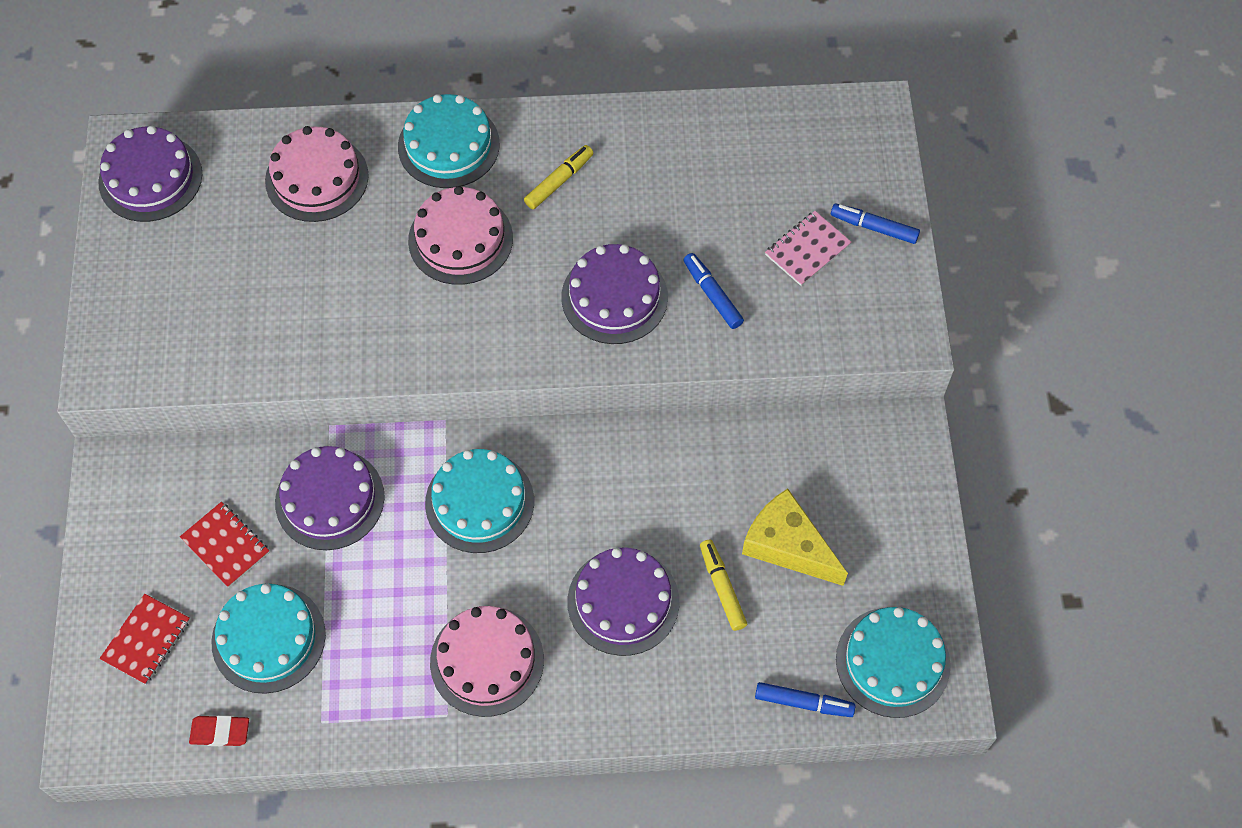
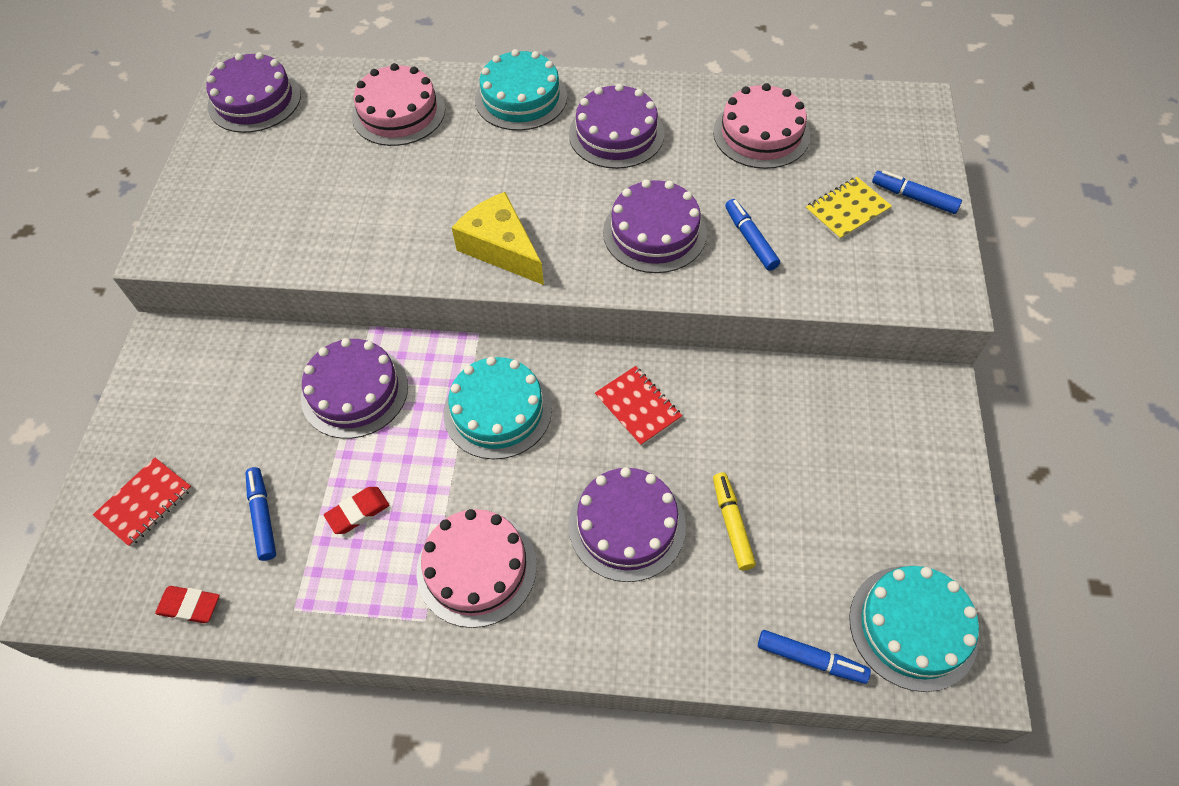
camera: 10 degrees right, 5 degrees down
red notebook [180,502,270,588] -> red notebook moved to [595,366,682,446]
turquoise cake [212,584,326,694] -> blue marker [246,467,276,561]
pink cake [408,186,513,285] -> pink cake moved to [713,83,810,169]
yellow marker [524,145,593,209] -> purple cake [569,83,665,169]
yellow cheese [742,488,848,586] -> yellow cheese moved to [452,192,544,285]
pink notebook [765,211,852,286] -> yellow notebook [806,177,892,240]
none -> red eraser [324,487,389,534]

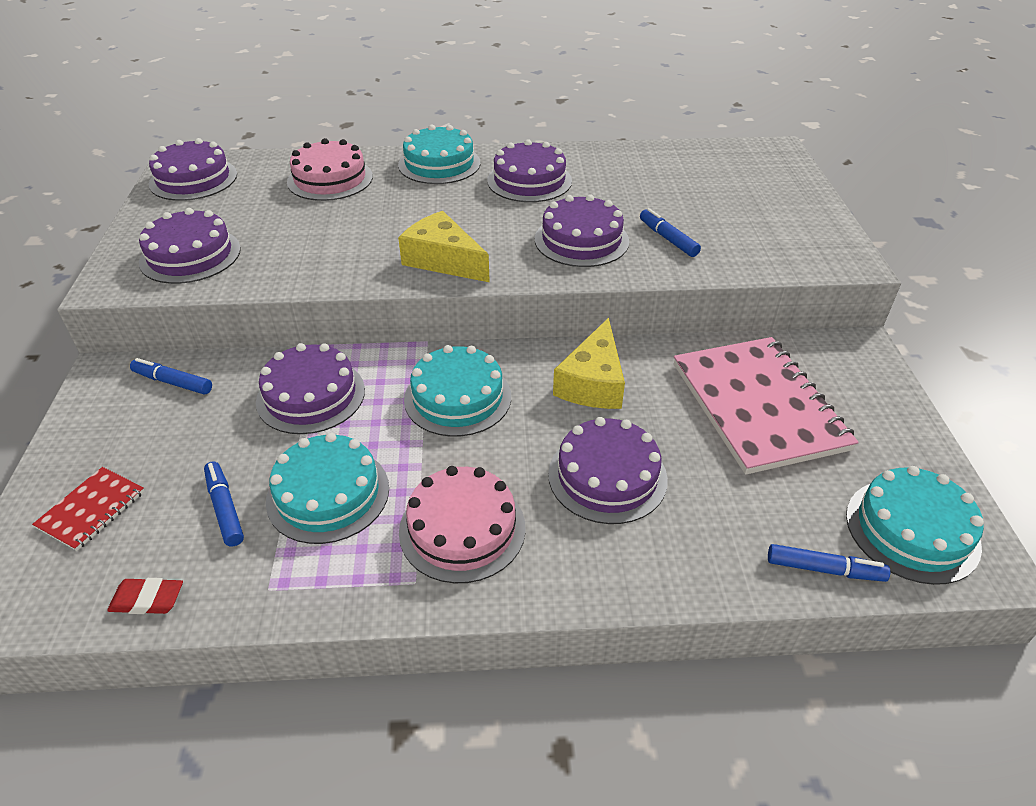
camera: 10 degrees left, 15 degrees down
red eraser [324,487,389,534] -> turquoise cake [266,433,389,544]
red notebook [595,366,682,446] -> yellow cheese [553,318,625,409]
pink cake [713,83,810,169] -> none
yellow marker [713,472,756,570] -> none
yellow notebook [806,177,892,240] -> none
blue marker [872,170,962,214] -> blue marker moved to [130,358,212,395]
none -> purple cake [139,208,241,284]
none -> pink notebook [674,337,859,475]

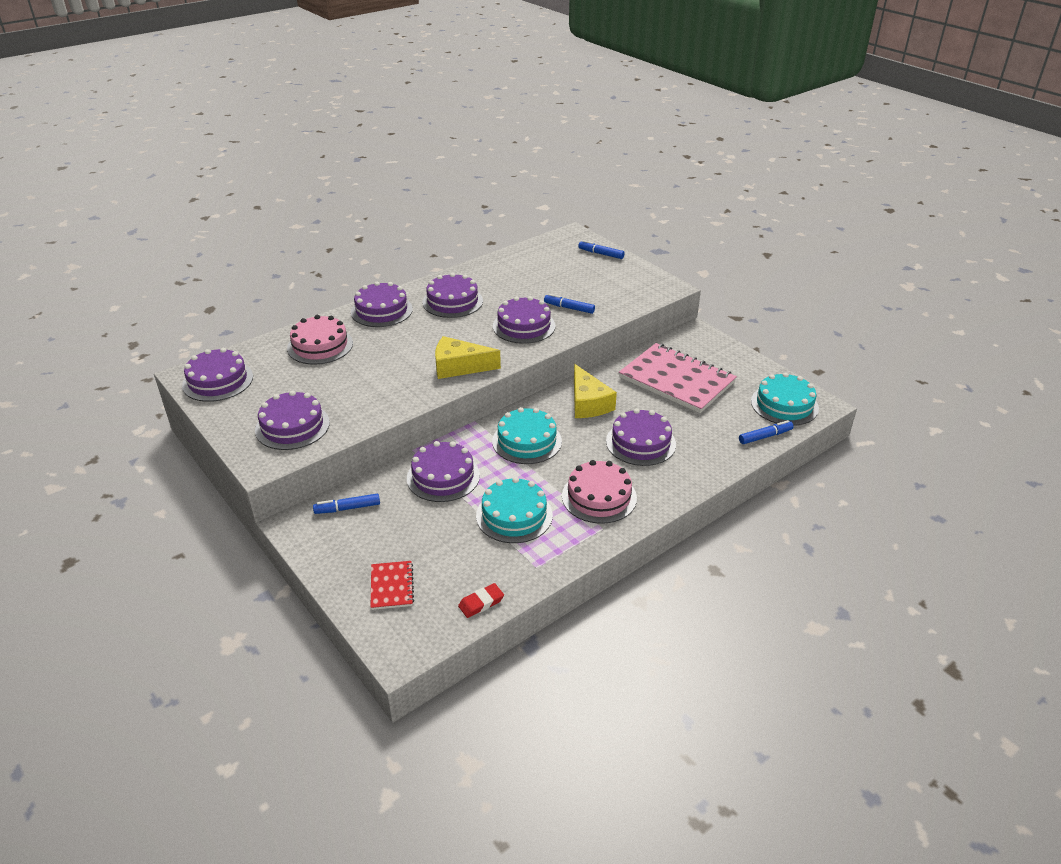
camera: 35 degrees left, 5 degrees down
blue marker [204,461,244,546] -> blue marker moved to [578,240,624,259]
turquoise cake [398,125,480,184] -> purple cake [351,281,413,327]

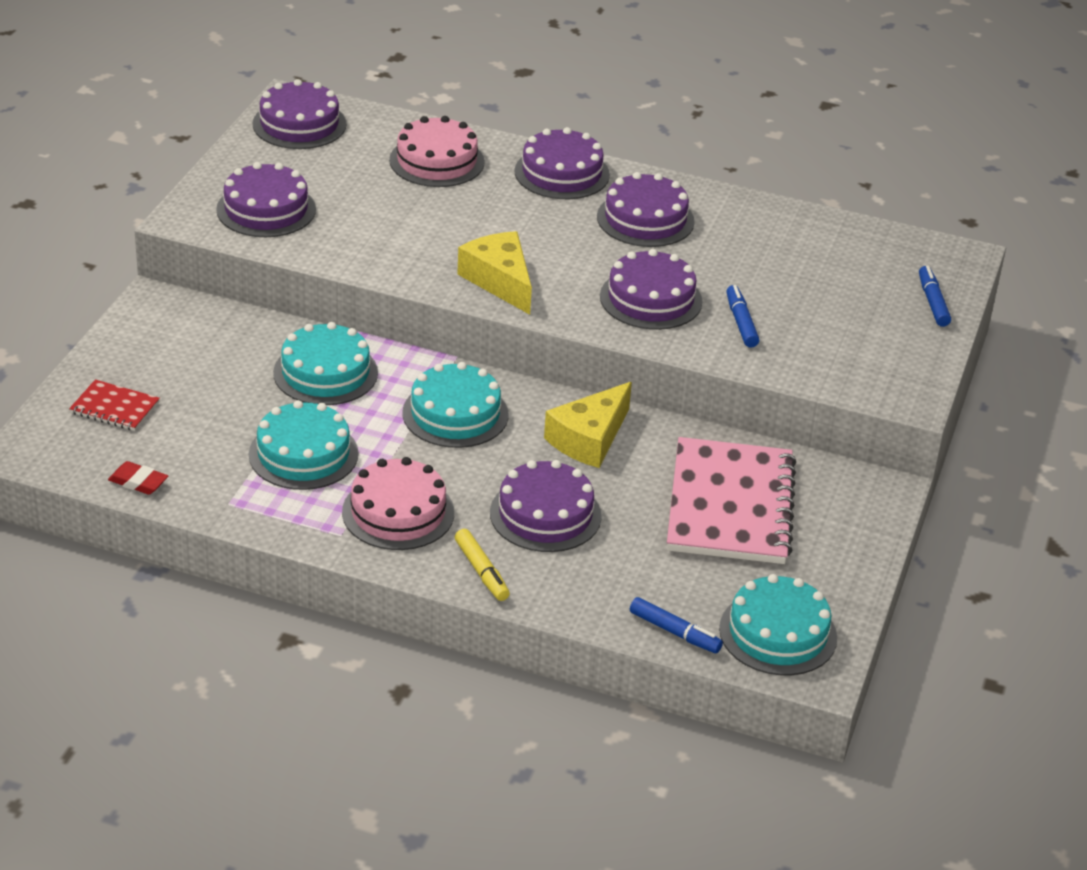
camera: 55 degrees right, 0 degrees up
blue marker [313,493,380,514] -> none
red notebook [371,561,414,610] -> red notebook turned 60 degrees clockwise [69,380,160,431]
purple cake [407,441,480,502] -> turquoise cake [273,322,378,405]
none -> yellow marker [455,529,510,601]

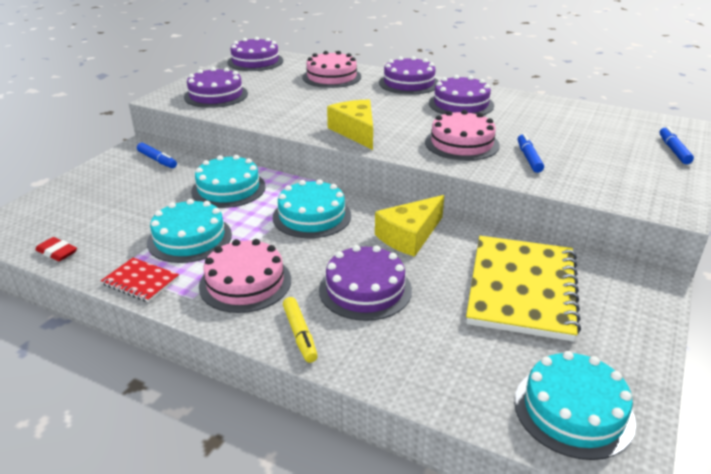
camera: 10 degrees right, 5 degrees down
red notebook [69,380,160,431] -> red notebook moved to [101,258,179,302]
purple cake [600,249,702,330] -> pink cake [425,110,500,161]
blue marker [630,597,723,653] -> blue marker moved to [137,143,177,168]
pink notebook [667,437,796,564] -> yellow notebook [466,236,581,342]

